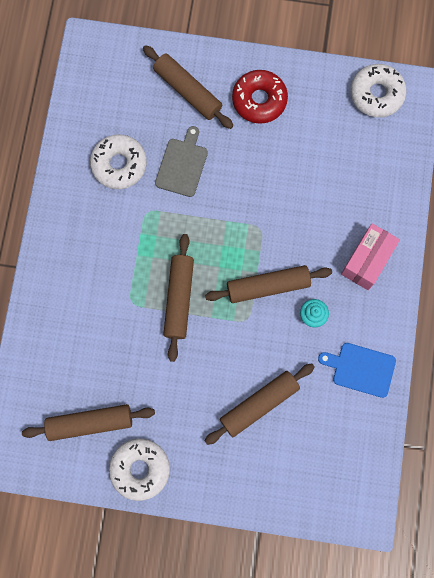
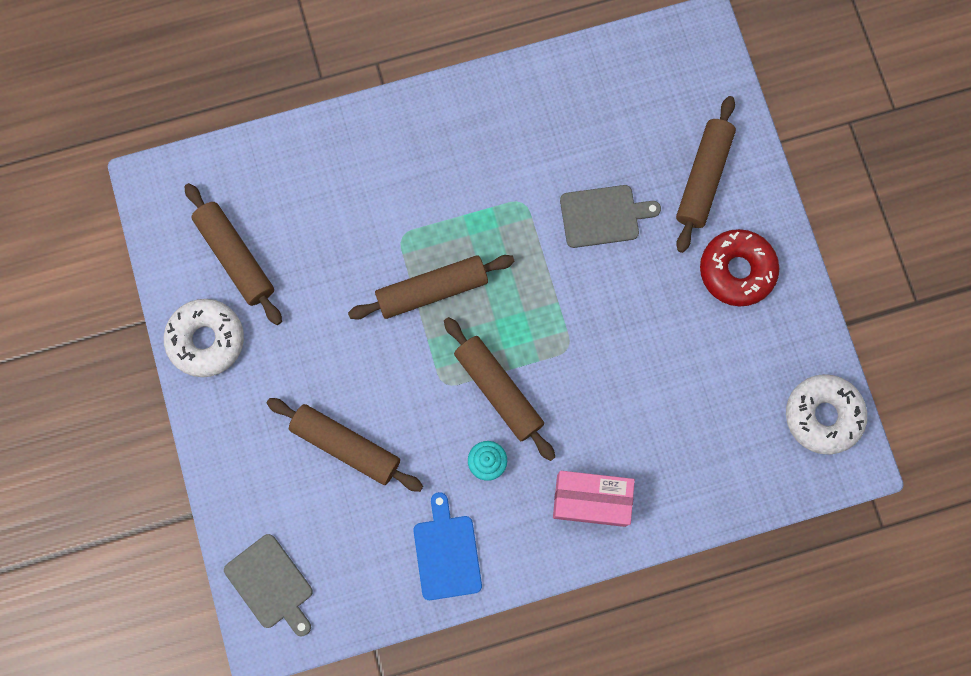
camera: 65 degrees right, 0 degrees up
white donut [90,134,147,189] -> none
none -> grey cutting board [224,534,313,636]

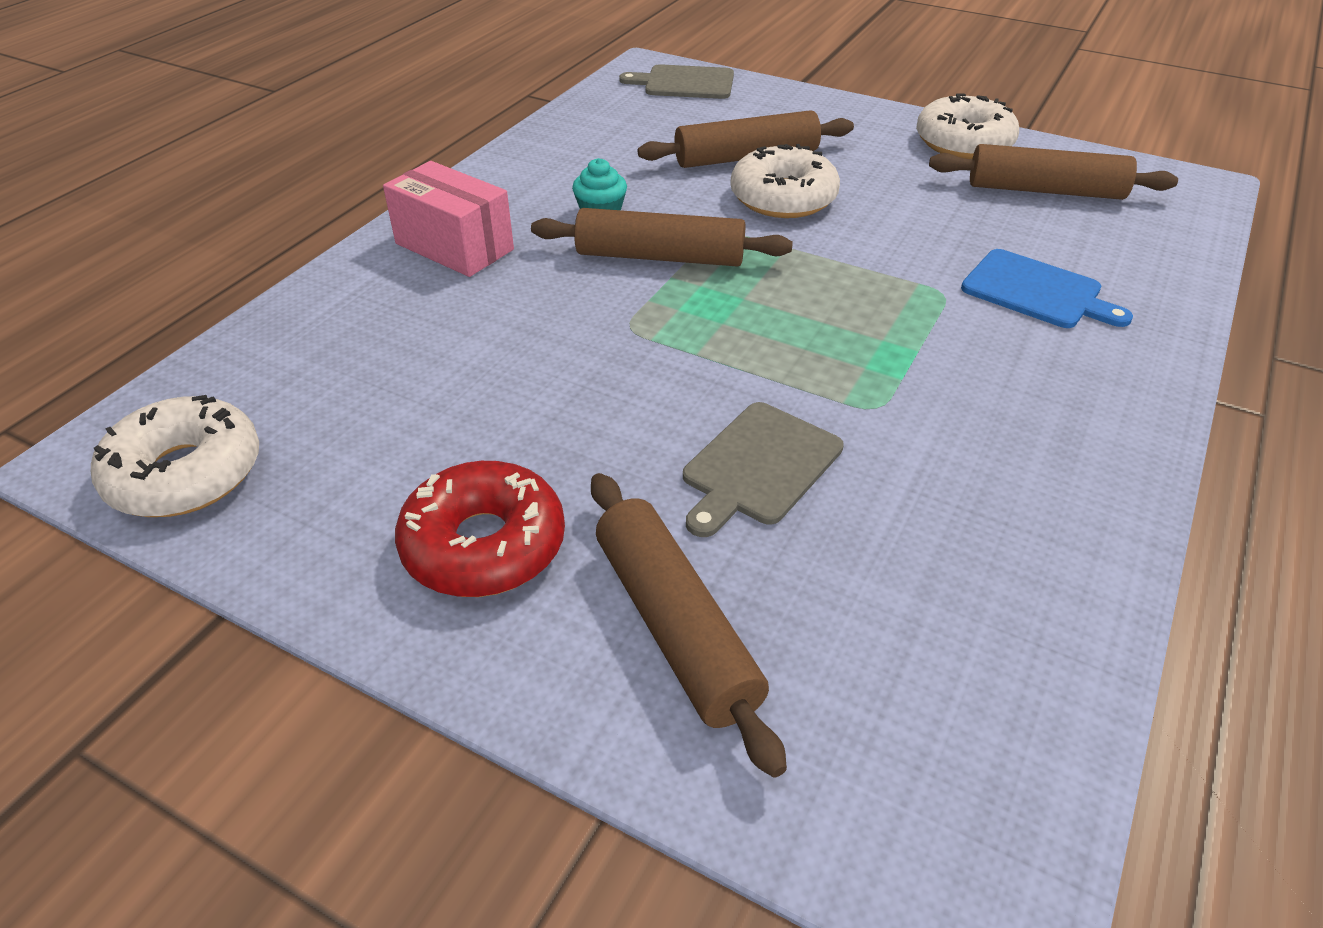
camera: 135 degrees right, 35 degrees down
brown rolling pin [348,255,515,320] -> none
blue cutting board [414,492,482,600] -> blue cutting board moved to [961,249,1133,328]
pink box [553,471,635,527] -> pink box turned 75 degrees clockwise [383,161,514,277]
none -> white donut [730,144,840,218]

